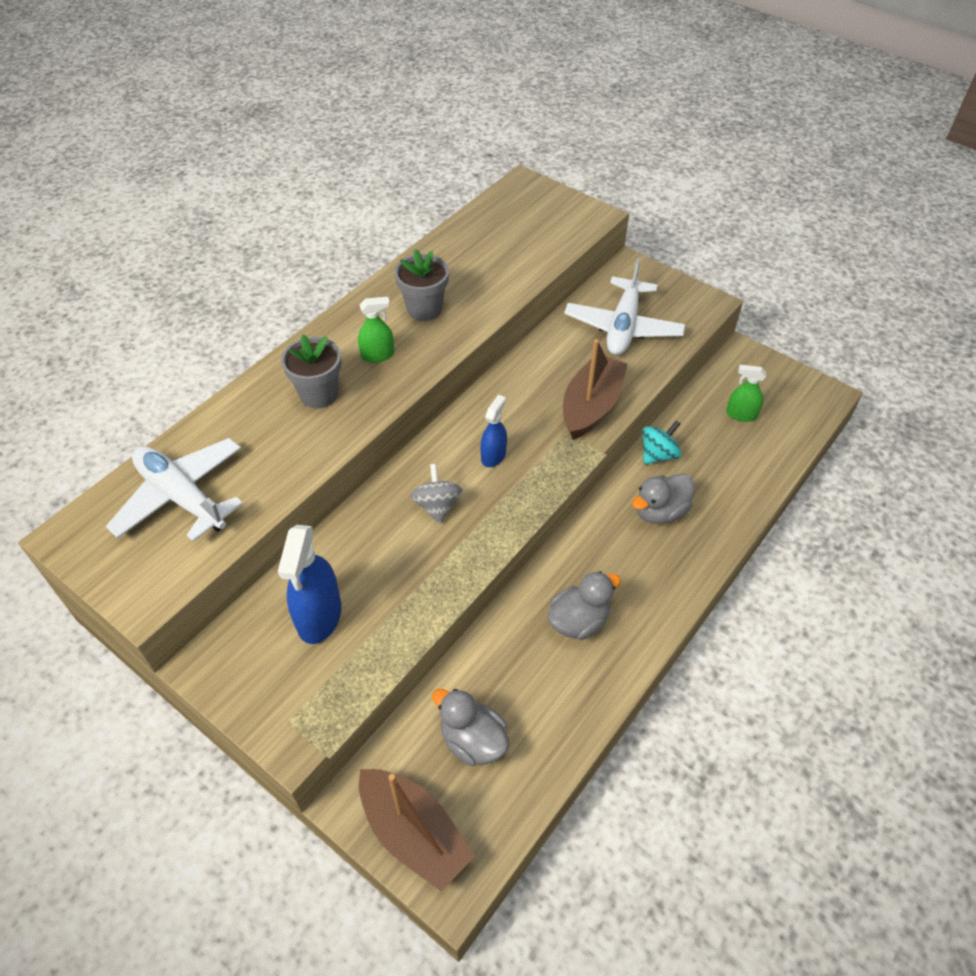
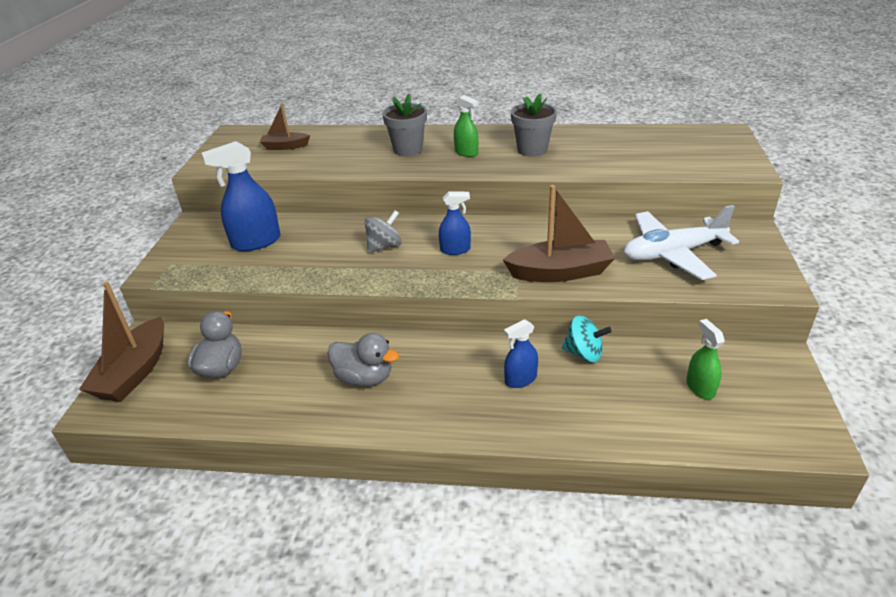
camera: 60 degrees right, 15 degrees down
white plane [105,438,243,542] -> brown boat [260,103,310,150]
grey duck [632,474,695,524] -> blue spray bottle [504,319,538,388]

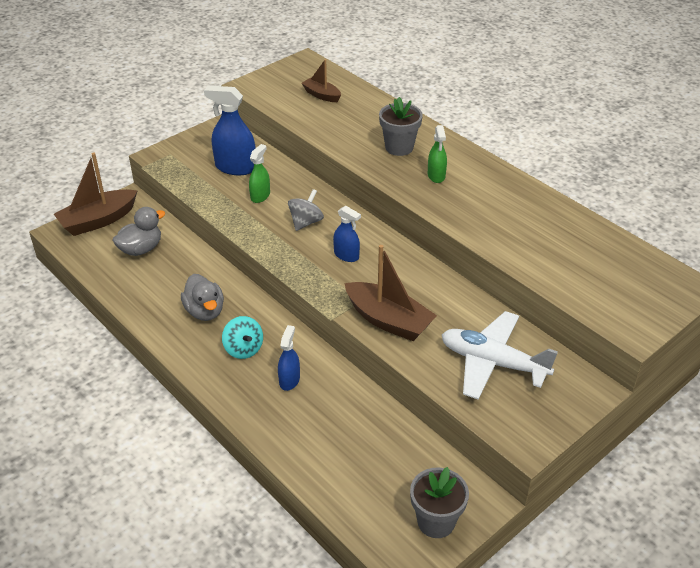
camera: 40 degrees right, 5 degrees up
grey spinning top [364,210,402,253] -> grey spinning top turned 60 degrees counterclockwise [288,189,324,231]
blue spray bottle [504,319,538,388] -> blue spray bottle turned 90 degrees clockwise [278,325,300,391]
grey flower pot [511,93,557,157] -> grey flower pot moved to [410,467,469,538]
turquoise spinning top [562,316,612,362] -> turquoise spinning top moved to [222,316,263,359]
green spray bottle [686,319,725,399] -> green spray bottle moved to [249,144,270,203]

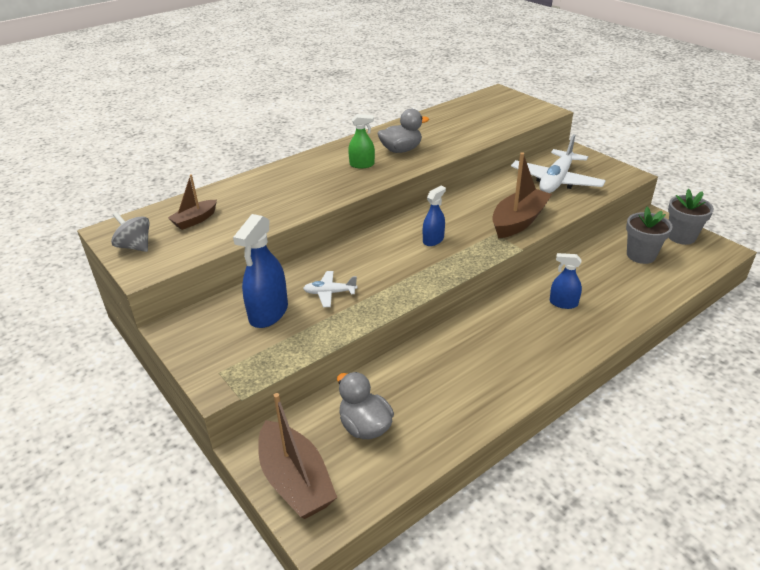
camera: 85 degrees left, 5 degrees down
grey duck [181,274,224,321] -> grey duck moved to [377,109,429,153]
turquoise spinning top [222,316,263,359] -> none
green spray bottle [249,144,270,203] -> white plane [303,271,357,307]
grey spinning top [288,189,324,231] -> grey spinning top moved to [111,212,150,252]
grey flower pot [379,97,423,156] -> grey flower pot moved to [626,207,673,264]

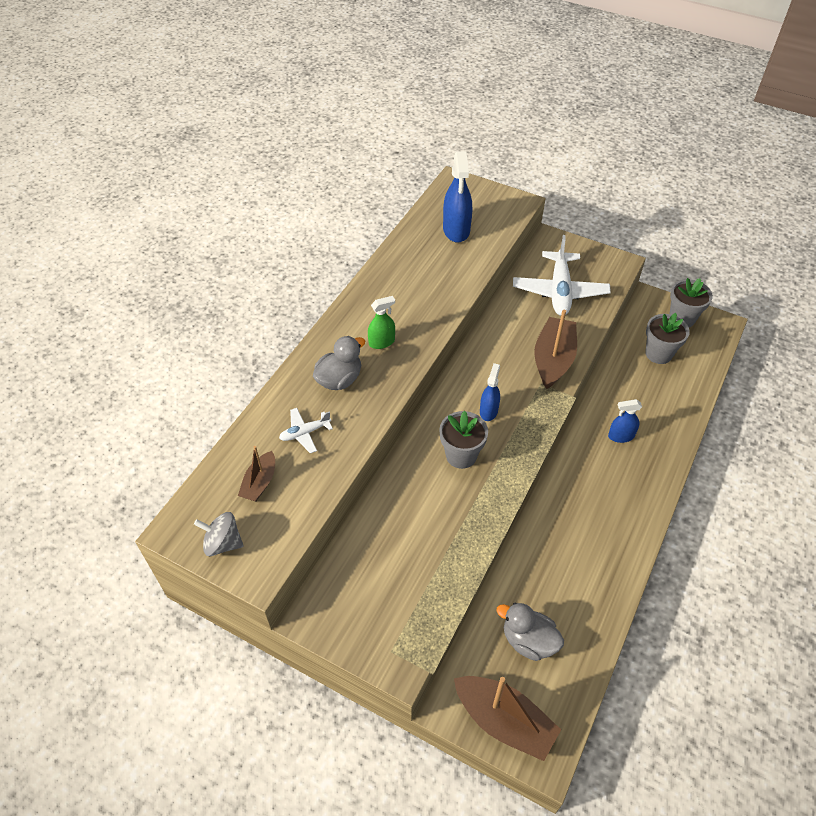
camera: 25 degrees left, 15 degrees up
blue spray bottle [233,214,288,328] -> blue spray bottle moved to [443,151,472,243]
white plane [303,271,357,307] -> white plane moved to [279,408,333,453]
grey duck [377,109,429,153] -> grey duck moved to [313,336,365,390]
none -> grey flower pot [439,411,488,469]

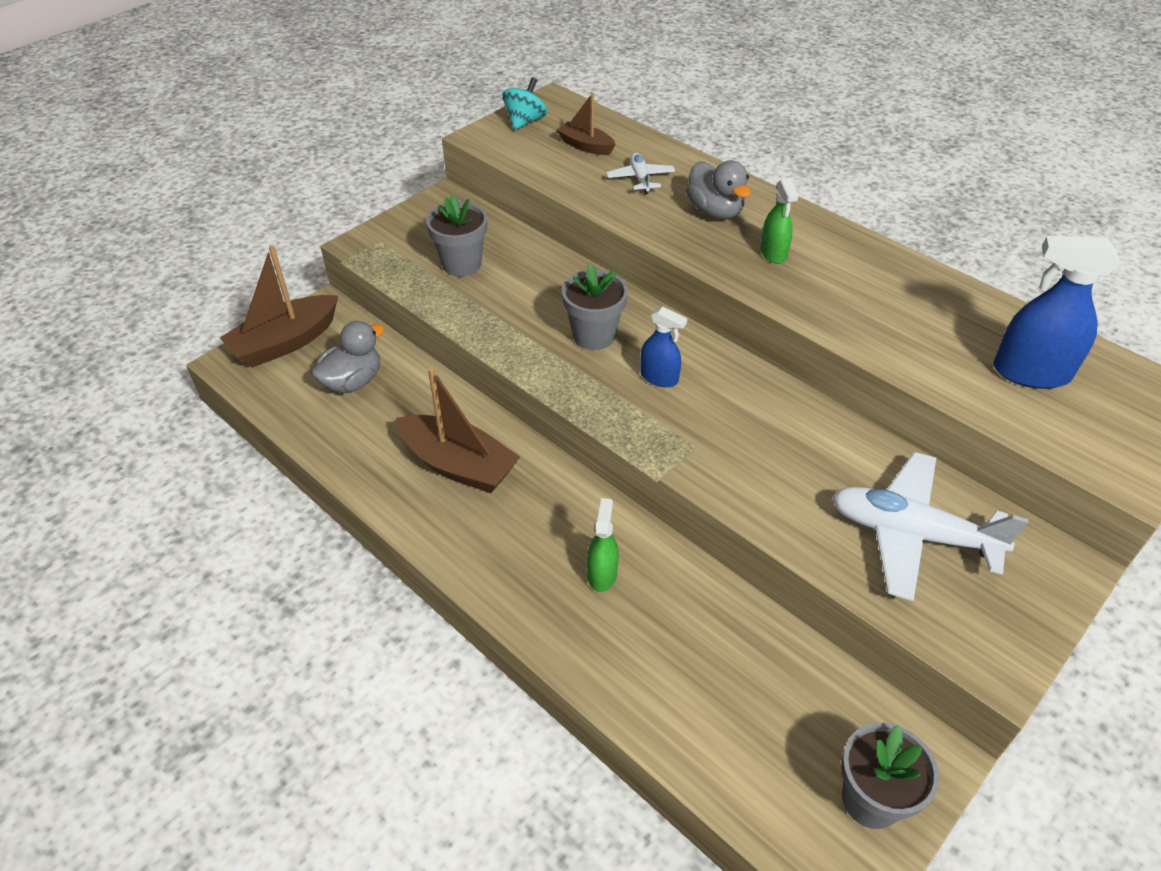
camera: 105 degrees right, 5 degrees down
grey spinning top [194,512,244,556] -> turquoise spinning top [502,77,547,130]
brown boat [534,310,577,389] -> brown boat moved to [396,367,520,493]
blue spray bottle [608,399,642,443] -> green spray bottle [587,498,619,592]
grey flower pot [645,313,690,364] -> grey flower pot moved to [426,194,487,276]

